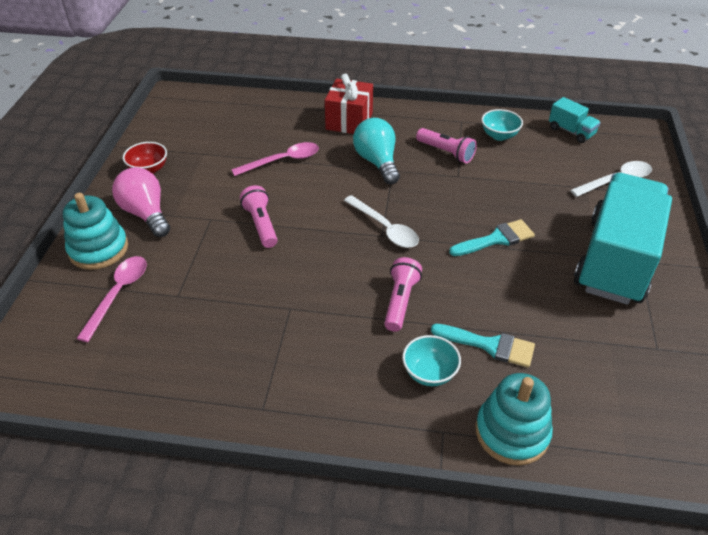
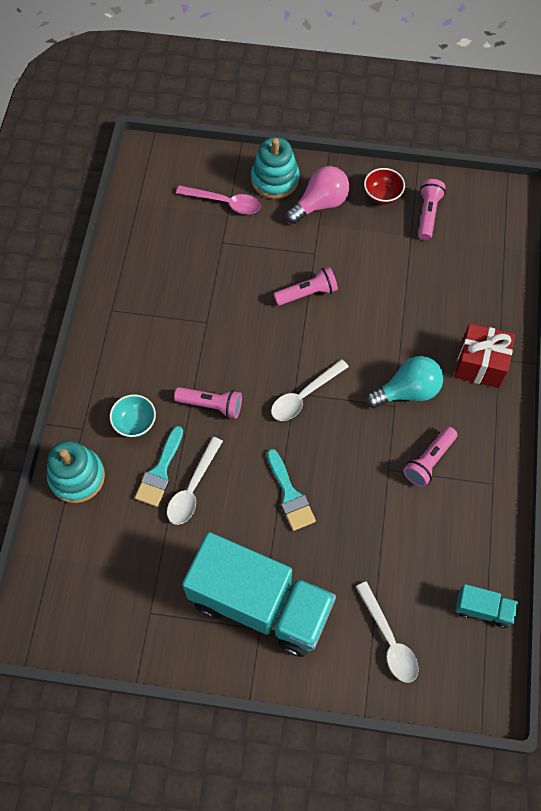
camera: 90 degrees right, 20 degrees up
pink spoon [231,142,319,176] -> none
turquoise bowl [482,109,523,141] -> none
turquoise truck [549,97,601,143] -> turquoise truck turned 120 degrees counterclockwise [456,584,518,628]
none -> white spoon [167,437,223,525]
none -> pink flashlight [418,179,446,240]

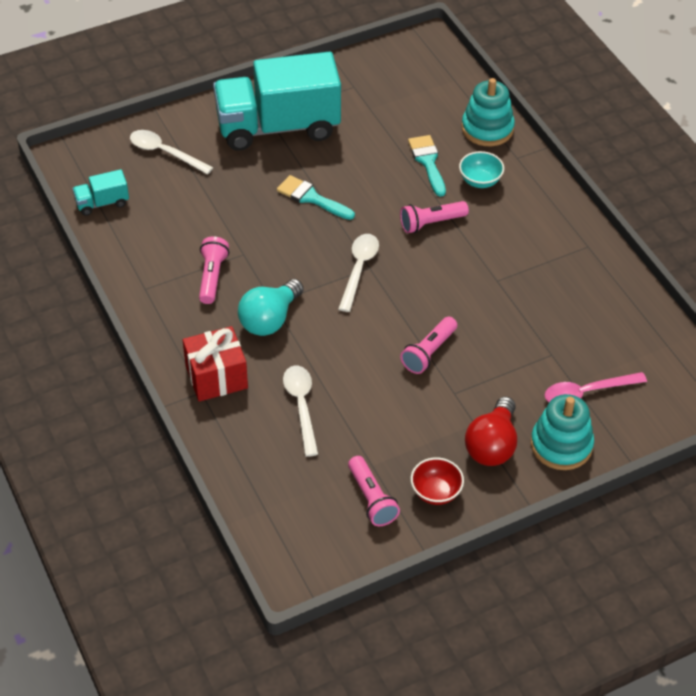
camera: 145 degrees right, 15 degrees down
white spoon [167,437,223,525] -> white spoon moved to [283,365,318,457]
pink light bulb [285,166,350,224] -> red light bulb [465,397,517,466]

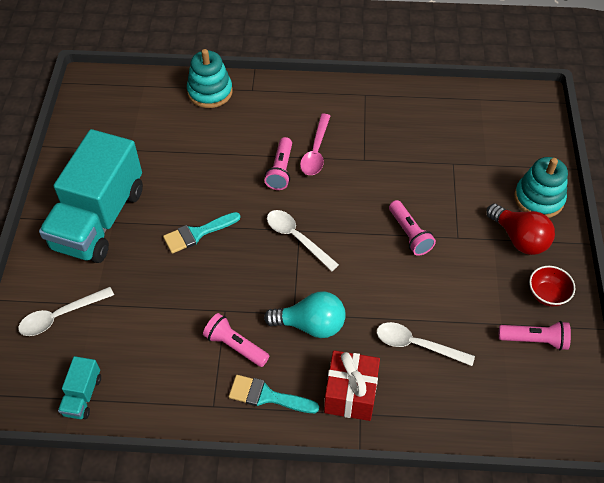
camera: 60 degrees left, 5 degrees up
turquoise light bulb [238,279,303,336] -> turquoise light bulb turned 60 degrees counterclockwise [264,292,346,338]
turquoise brush [408,135,446,197] -> turquoise brush moved to [229,375,319,413]
turquoise bowl [459,151,504,188] -> none
pink spoon [545,372,647,402] -> pink spoon moved to [300,114,330,175]

